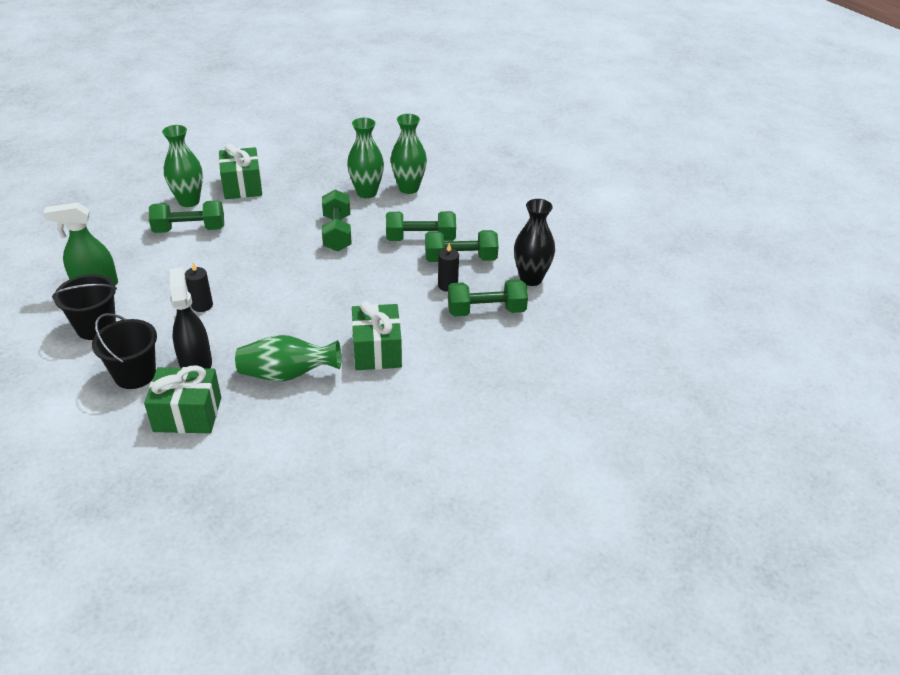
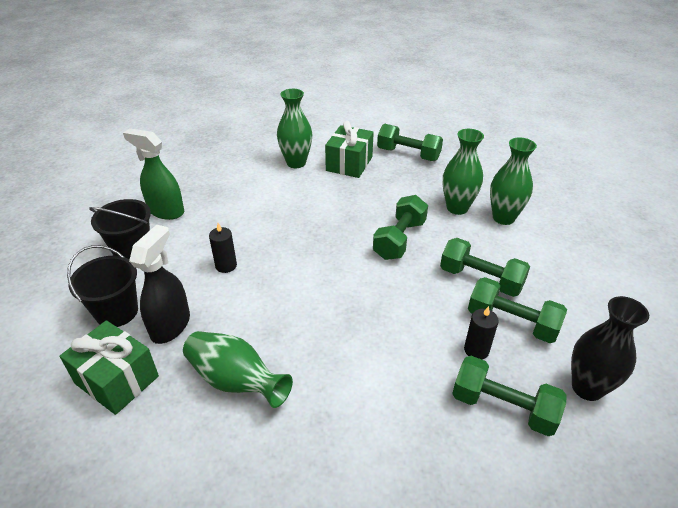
camera: 35 degrees right, 0 degrees up
green dumbbell [149,200,224,233] -> green dumbbell moved to [377,124,443,161]
green gift [352,301,402,370] -> none

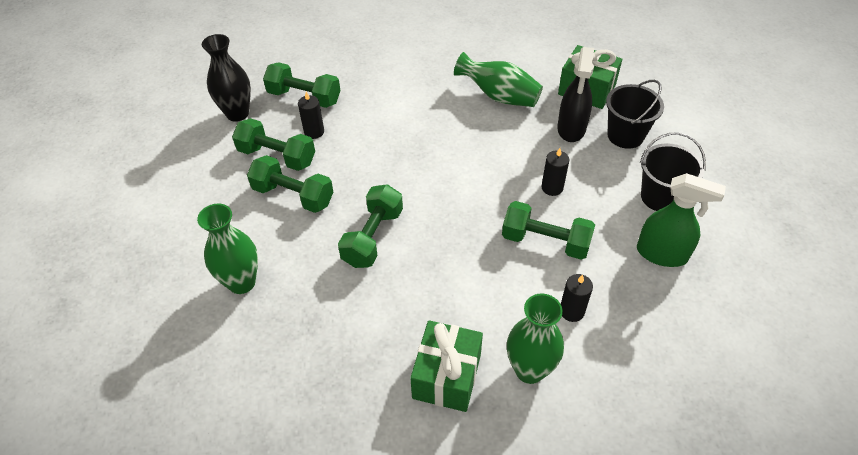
camera: 175 degrees right, 10 degrees up
green dumbbell [377,124,443,161] -> green dumbbell moved to [502,201,595,260]
green vase [443,129,484,215] -> none
none -> black candle [561,274,593,322]

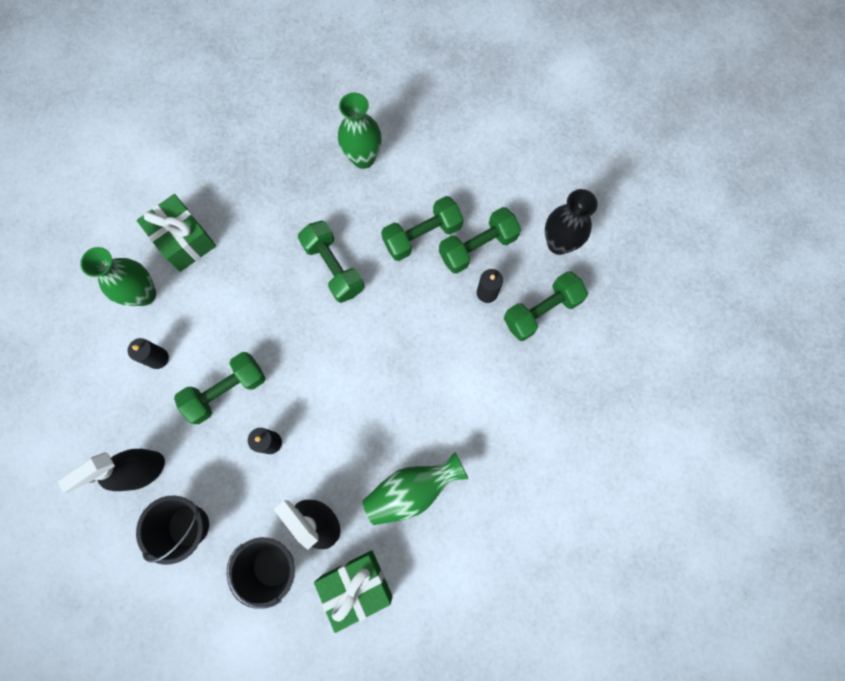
camera: 125 degrees right, 25 degrees up
green spray bottle [637,173,726,267] -> black spray bottle [58,449,165,493]

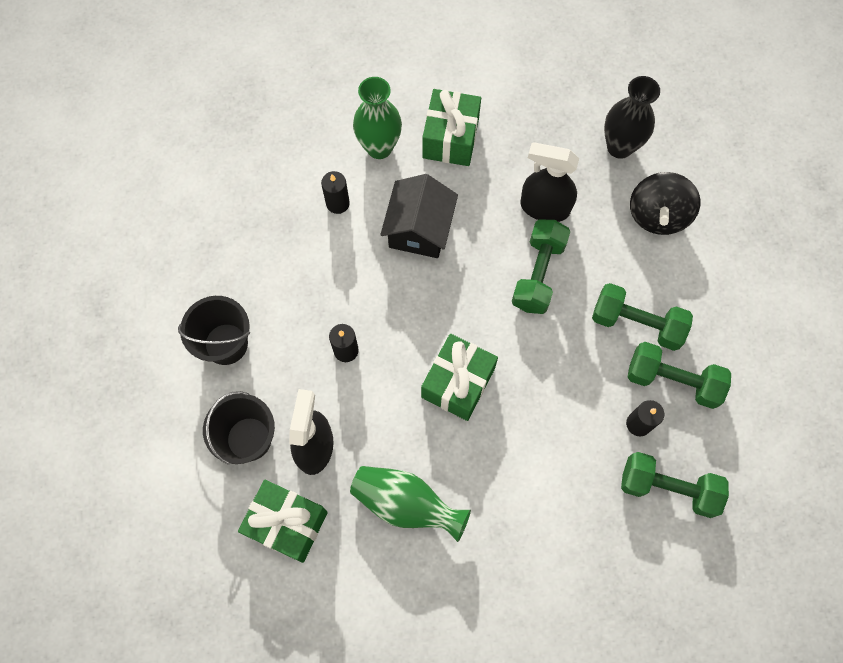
camera: 50 degrees right, 5 degrees down
black spray bottle [58,449,165,493] -> black spray bottle moved to [520,142,579,222]
green dumbbell [174,352,266,424] -> none
green vase [338,93,382,169] -> black spinning top [630,172,701,235]
black vase [545,189,598,255] -> black vase moved to [604,76,660,159]
none -> black house [380,174,458,258]
none -> green gift [421,334,498,421]

